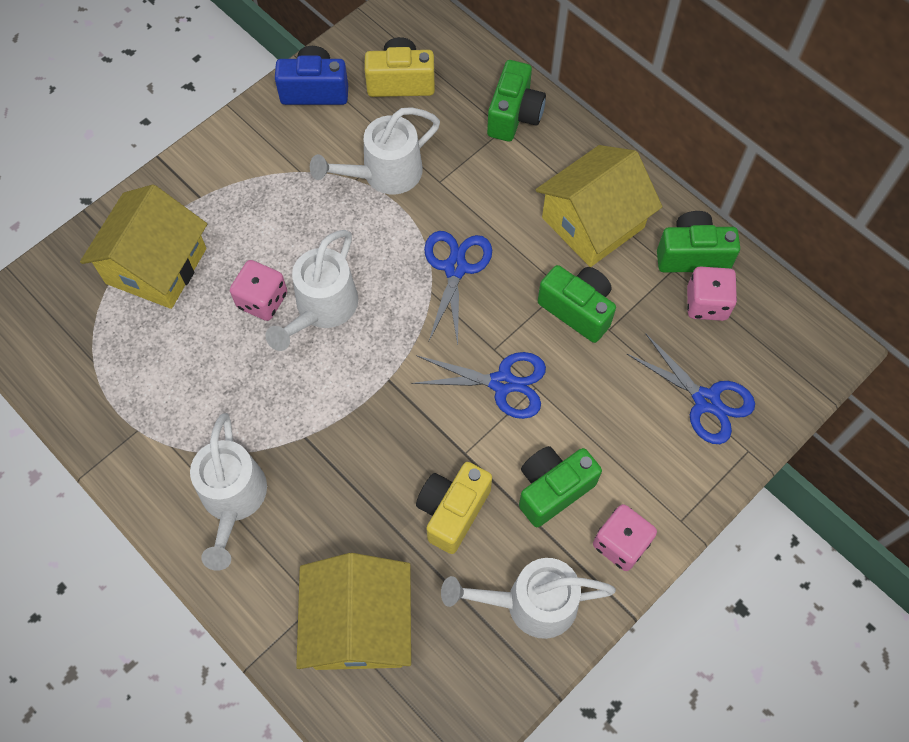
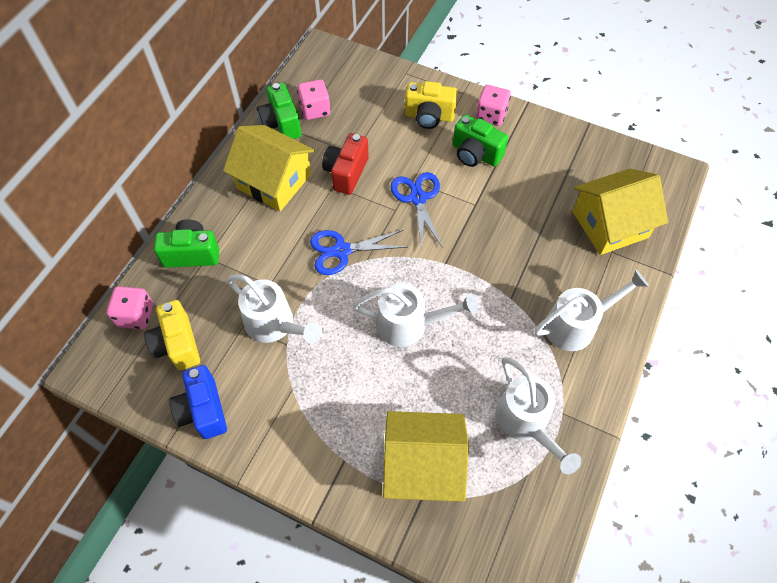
camera: 110 degrees left, 5 degrees down
pink dice [230,260,287,321] -> pink dice moved to [106,286,153,329]
yellow camera [416,462,492,554] -> yellow camera moved to [405,81,458,129]
white watering can [441,558,616,639] -> white watering can moved to [496,358,581,474]
green camera [538,265,616,343] -> red camera [322,133,369,195]
blue scissors [627,334,755,444] -> none

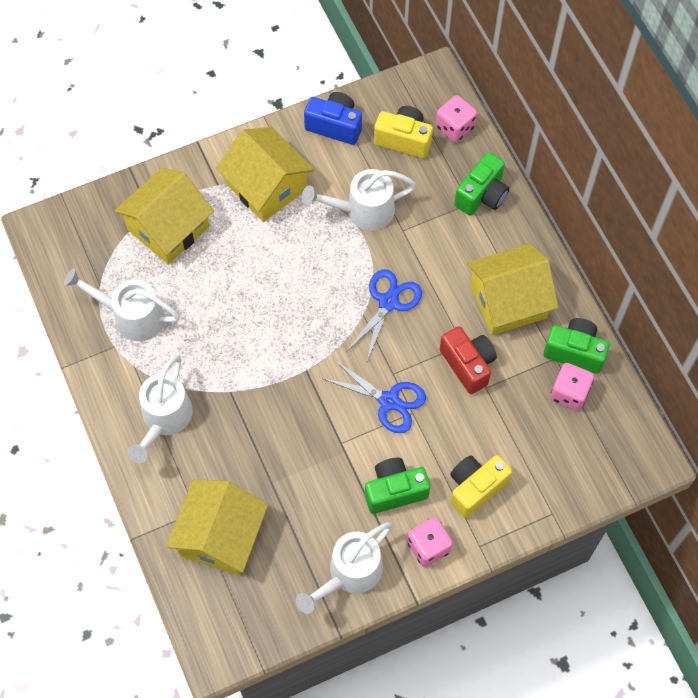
camera: 130 degrees right, 5 degrees up
white watering can [353,284,478,347] -> white watering can moved to [296,522,393,614]
none -> yellow house [216,127,314,222]

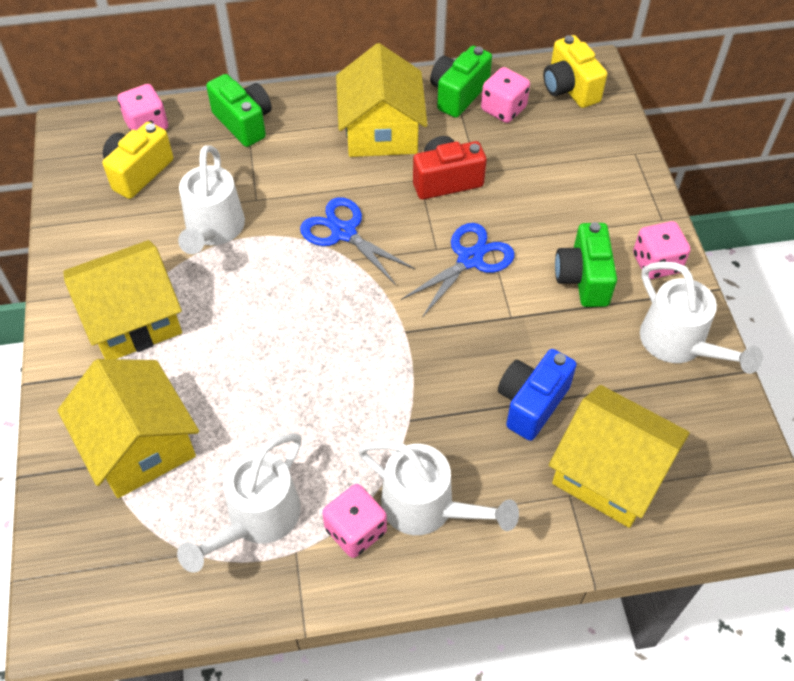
camera: 75 degrees left, 10 degrees down
blue camera [304,92,362,145] -> blue camera moved to [498,349,577,441]
yellow camera [450,455,512,518] -> yellow camera moved to [543,35,607,108]
none -> pink dice [322,484,387,558]

